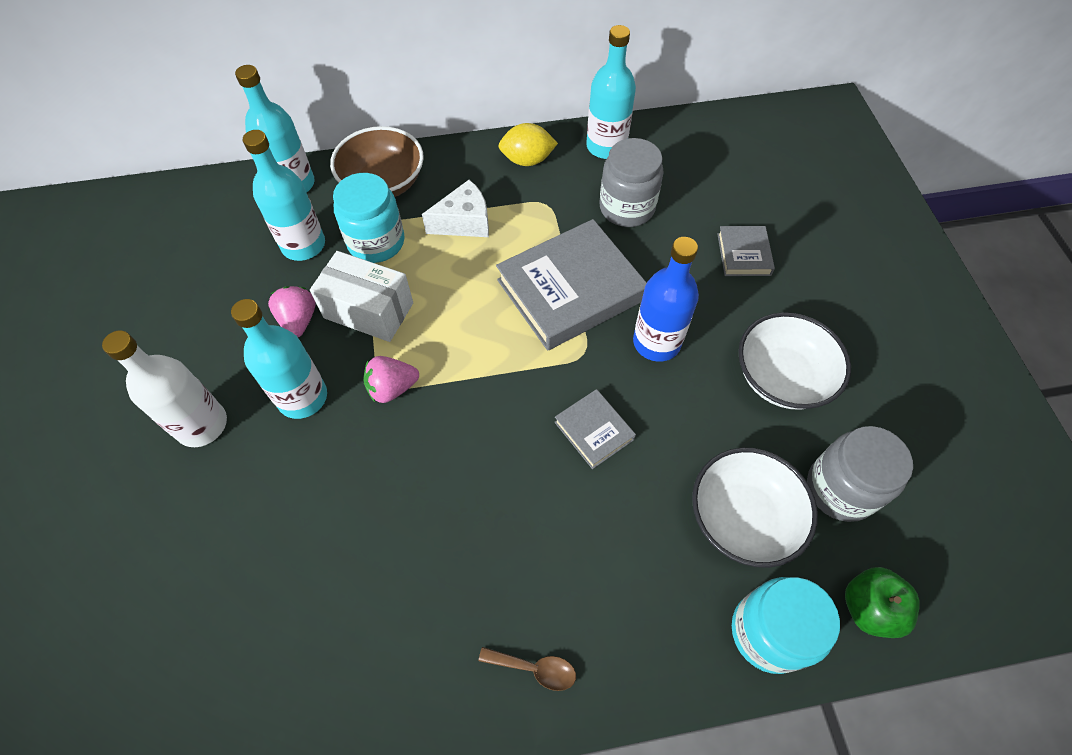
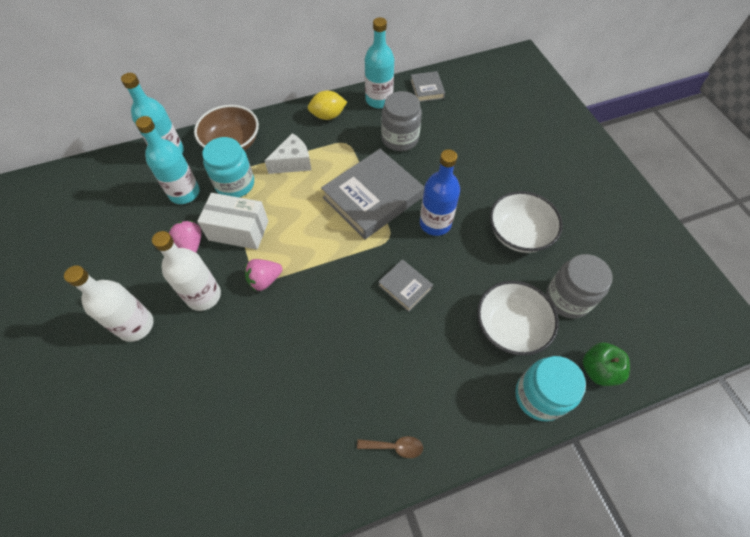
camera: 10 degrees left, 0 degrees up
turquoise bottle [231,299,327,419] -> white bottle [152,231,221,311]
grey book [718,226,775,276] -> grey book moved to [410,71,445,102]

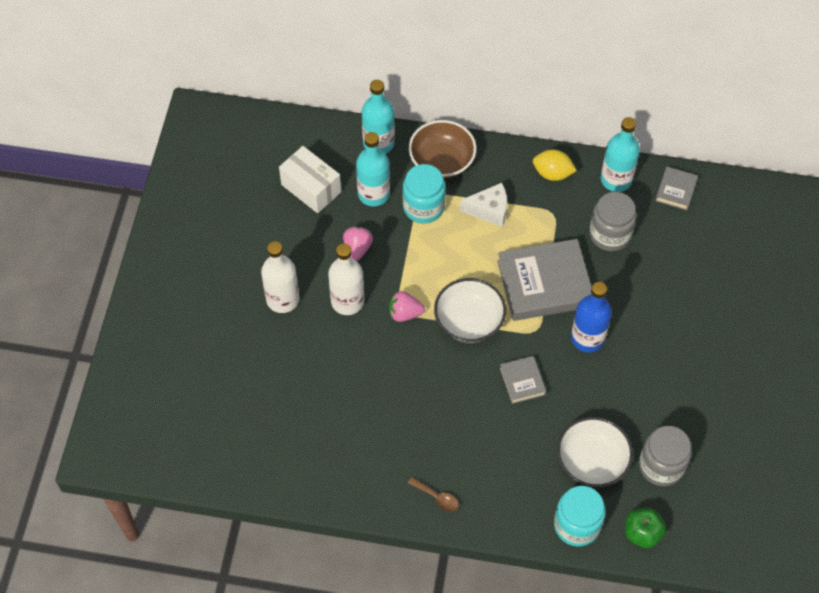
camera: 30 degrees right, 0 degrees up
white box [197,193,269,250] -> white box moved to [279,146,341,213]
white bowl [490,191,563,253] -> white bowl moved to [434,278,506,343]

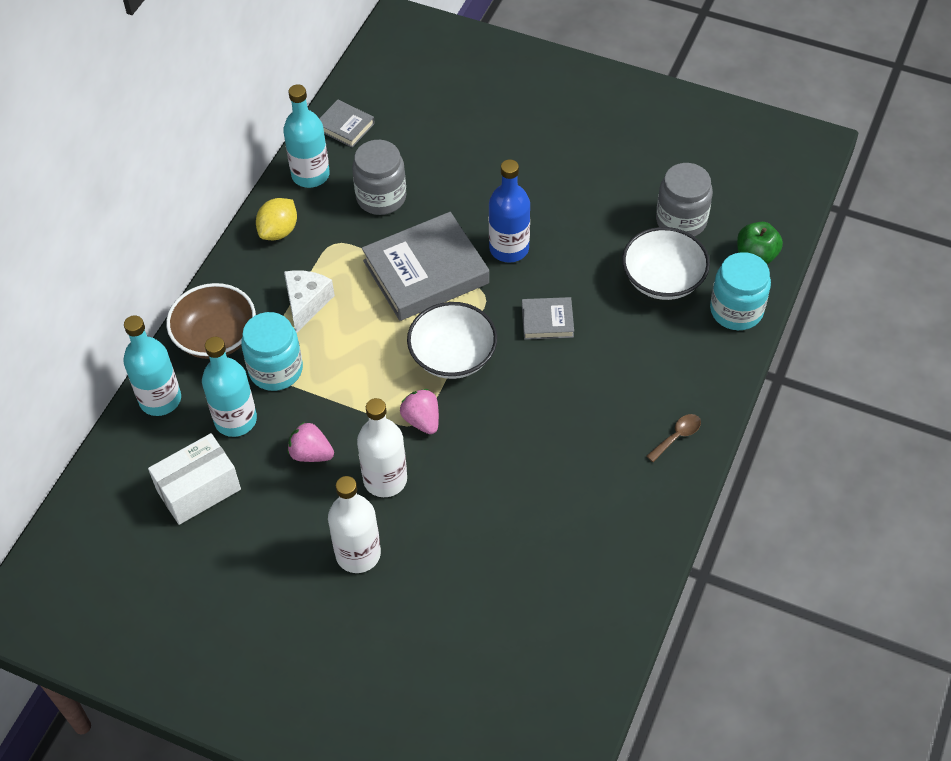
camera: 75 degrees left, 5 degrees down
pink strawberry [389,291,425,322] -> pink strawberry turned 135 degrees clockwise [400,389,439,434]
grey book [497,239,592,321] -> grey book turned 60 degrees clockwise [362,212,489,321]

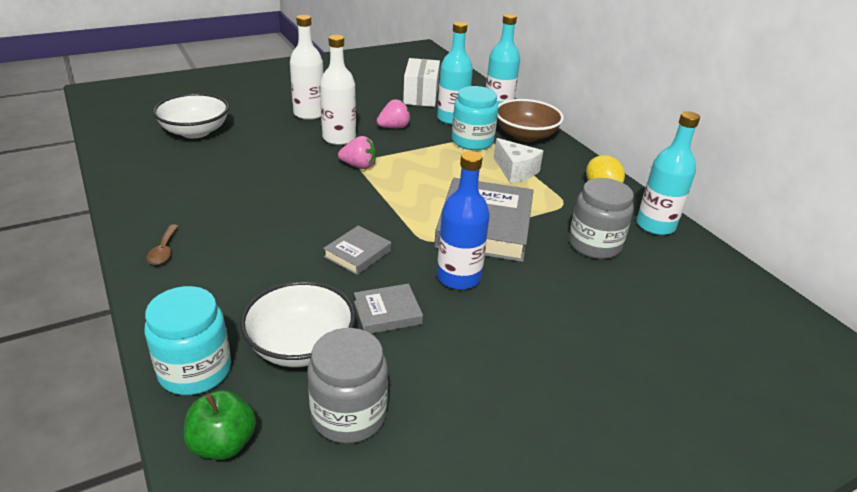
camera: 125 degrees right, 20 degrees down
grey book [319,100,375,147] -> grey book moved to [354,284,423,334]
white bowl [407,302,497,379] -> white bowl moved to [153,93,229,138]

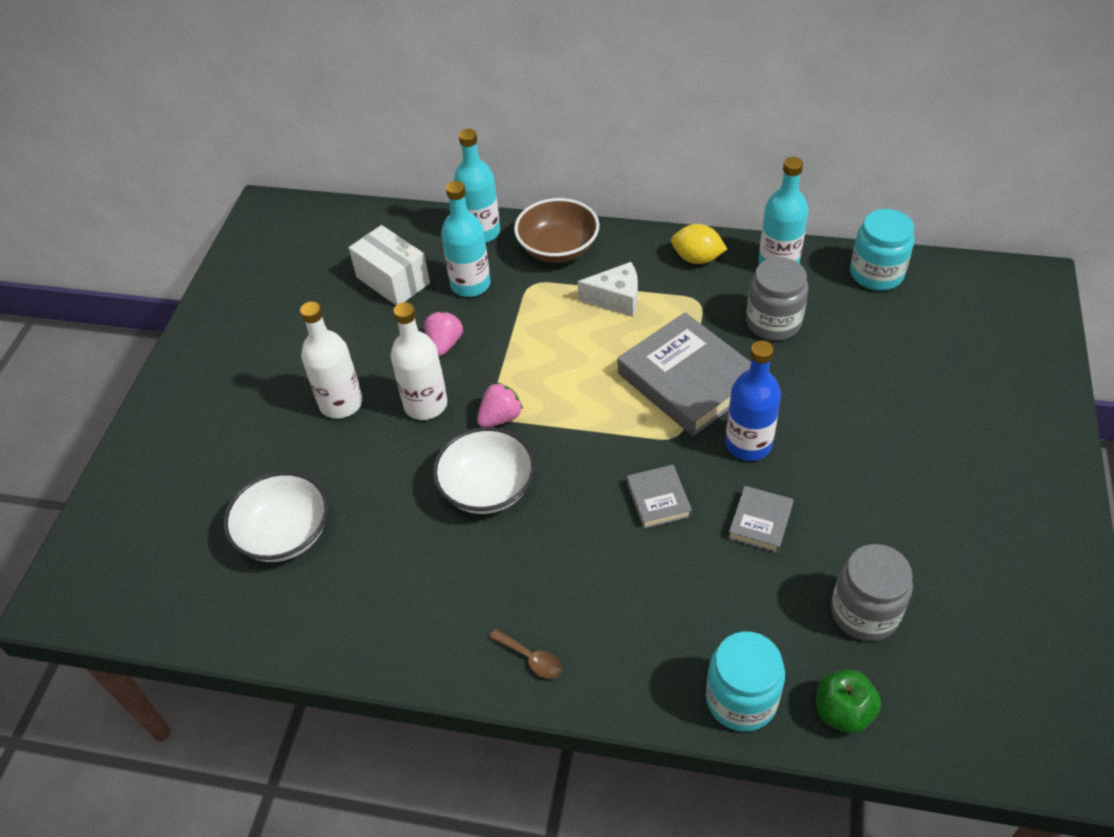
camera: 45 degrees left, 15 degrees up
white bowl [240,281,355,367] -> white bowl moved to [433,427,535,514]
turquoise jar [452,86,498,150] -> turquoise jar moved to [850,209,914,291]

